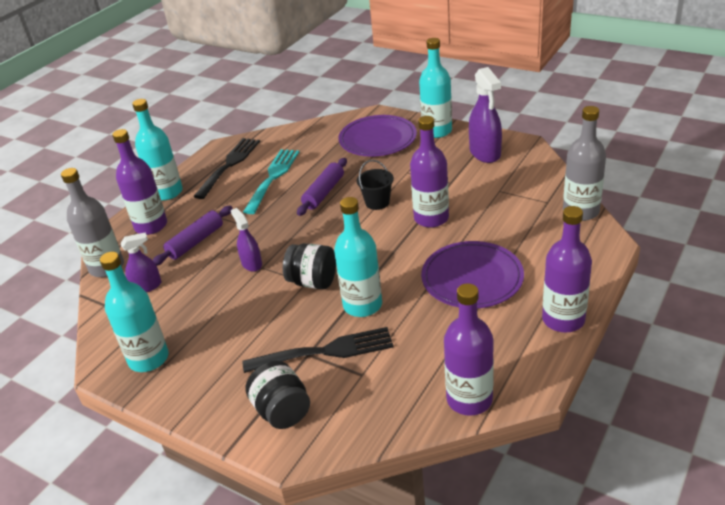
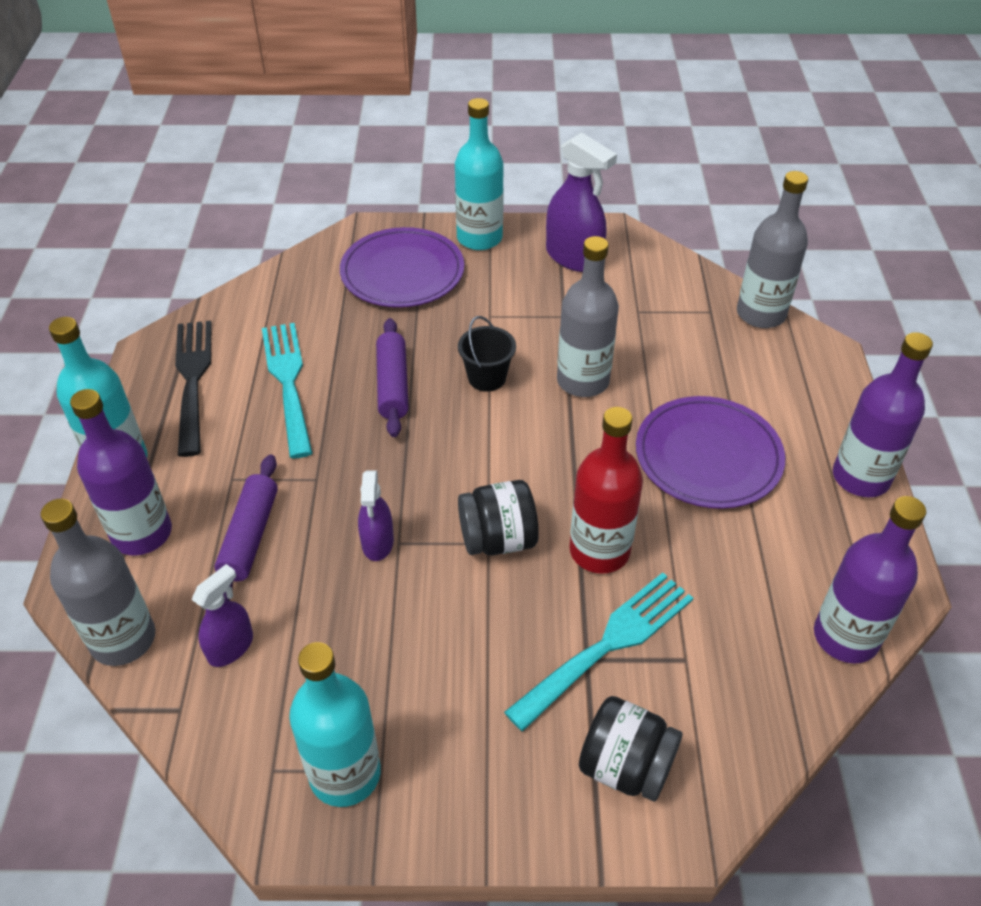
camera: 35 degrees left, 10 degrees up
purple spray bottle [231,208,262,272] -> purple spray bottle turned 120 degrees counterclockwise [358,471,394,561]
black fork [242,327,393,373] -> turquoise fork [504,572,693,731]
turquoise bottle [334,197,382,317] -> red bottle [569,407,643,574]
purple bottle [410,116,449,228] -> grey bottle [557,236,619,397]

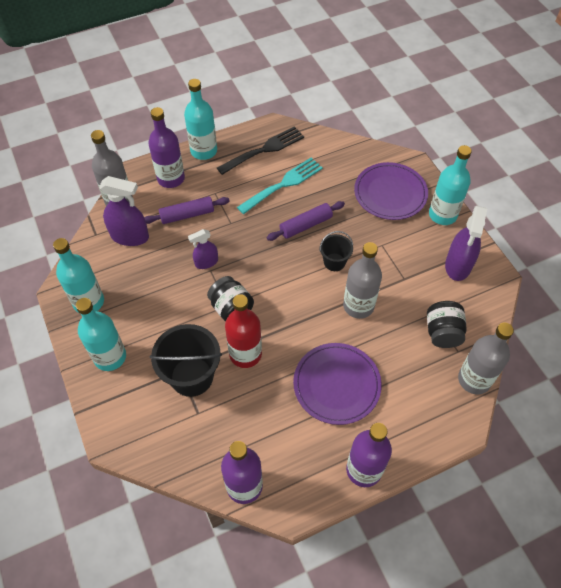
camera: 65 degrees right, 10 degrees up
purple spray bottle [191,564,253,667] -> purple spray bottle [99,176,149,246], size x1.68
turquoise fork [504,572,693,731] -> black bucket [150,324,222,397]
black jar [579,696,683,801] -> black jar moved to [427,301,467,348]
none -> turquoise bottle [76,298,126,371]

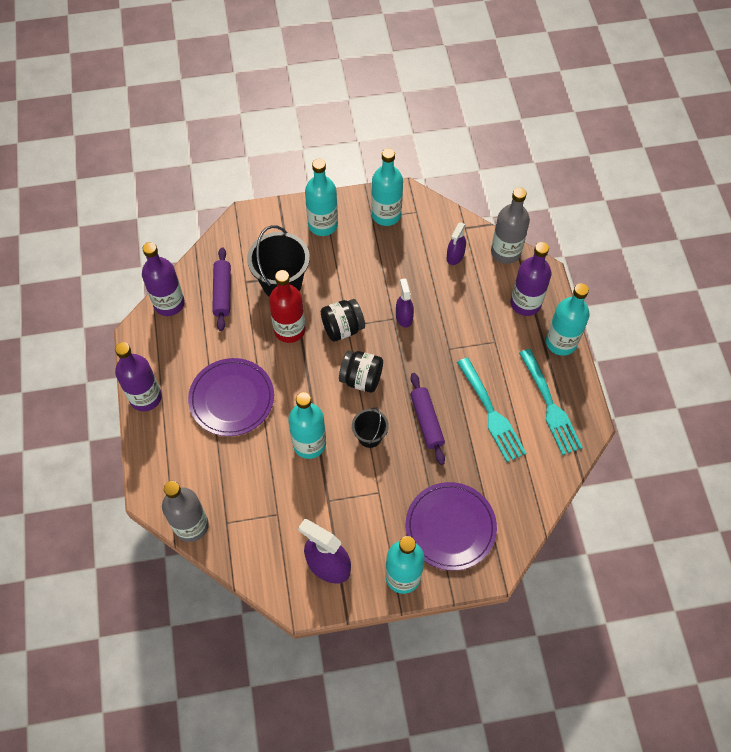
camera: 105 degrees right, 5 degrees up
purple spray bottle [99,176,149,246] -> purple spray bottle [447,222,466,265], size x0.60
purple rolling pin [144,196,230,224] -> purple rolling pin moved to [212,247,231,331]
black fork [217,126,304,175] -> turquoise fork [519,349,583,455]
grey bottle [343,242,382,319] -> turquoise bottle [288,392,326,459]
black jar [427,301,467,348] -> black jar moved to [339,351,383,393]

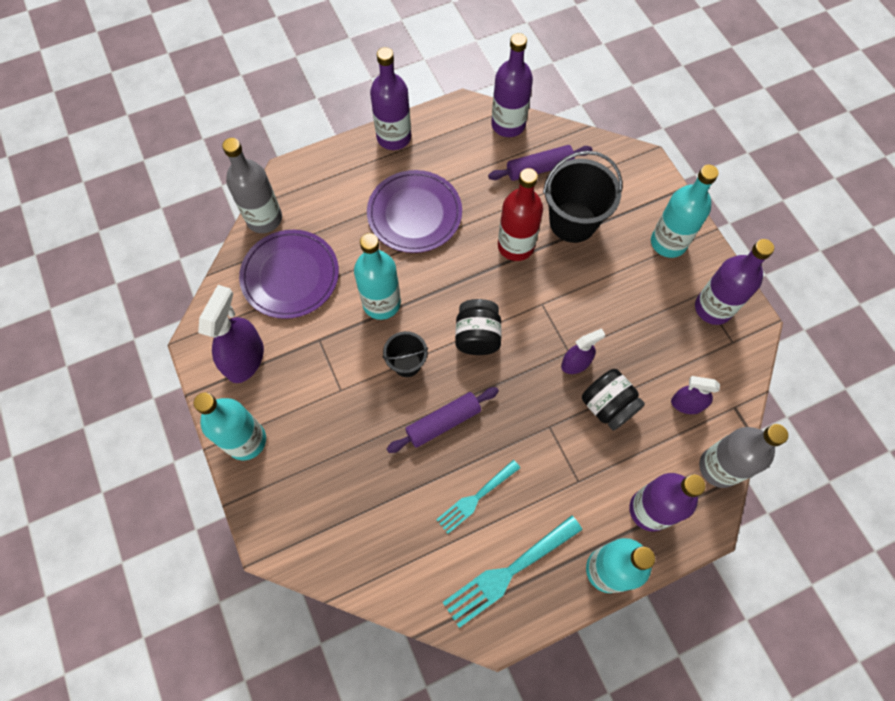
camera: 75 degrees right, 5 degrees up
black jar [321,299,365,341] -> black jar moved to [582,369,645,431]
turquoise bottle [371,148,403,226] -> purple bottle [695,239,774,325]
purple plate [406,482,497,571] -> purple plate moved to [239,230,339,319]
turquoise fork [457,357,526,462] -> turquoise fork [436,460,520,534], size x0.65

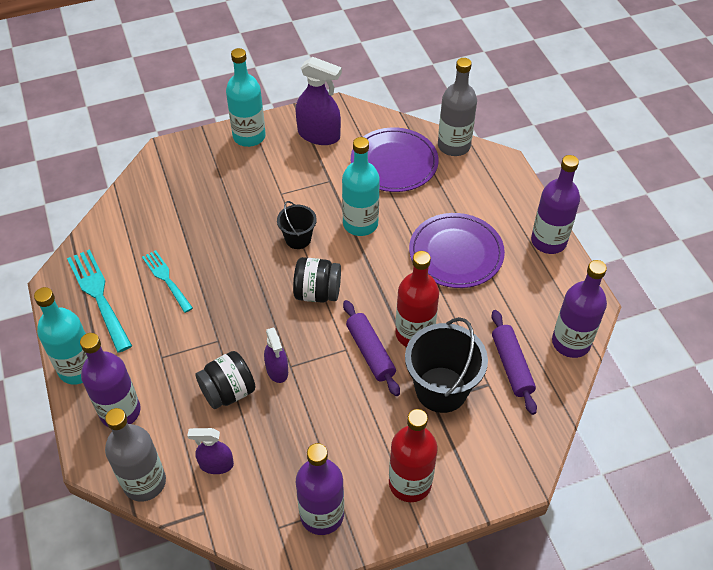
camera: 95 degrees right, 15 degrees down
purple rolling pin [387,387,499,453] -> purple rolling pin moved to [343,300,400,396]
turquoise bottle [651,165,719,258] -> red bottle [389,409,438,502]
purple spray bottle [671,376,720,414] -> purple spray bottle turned 105 degrees counterclockwise [187,428,234,474]

